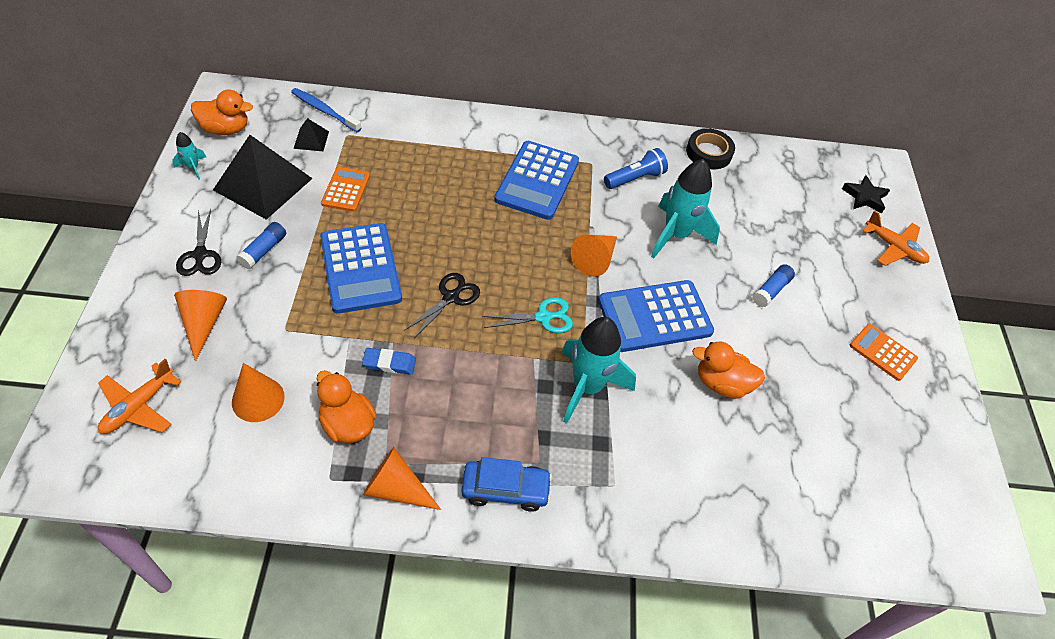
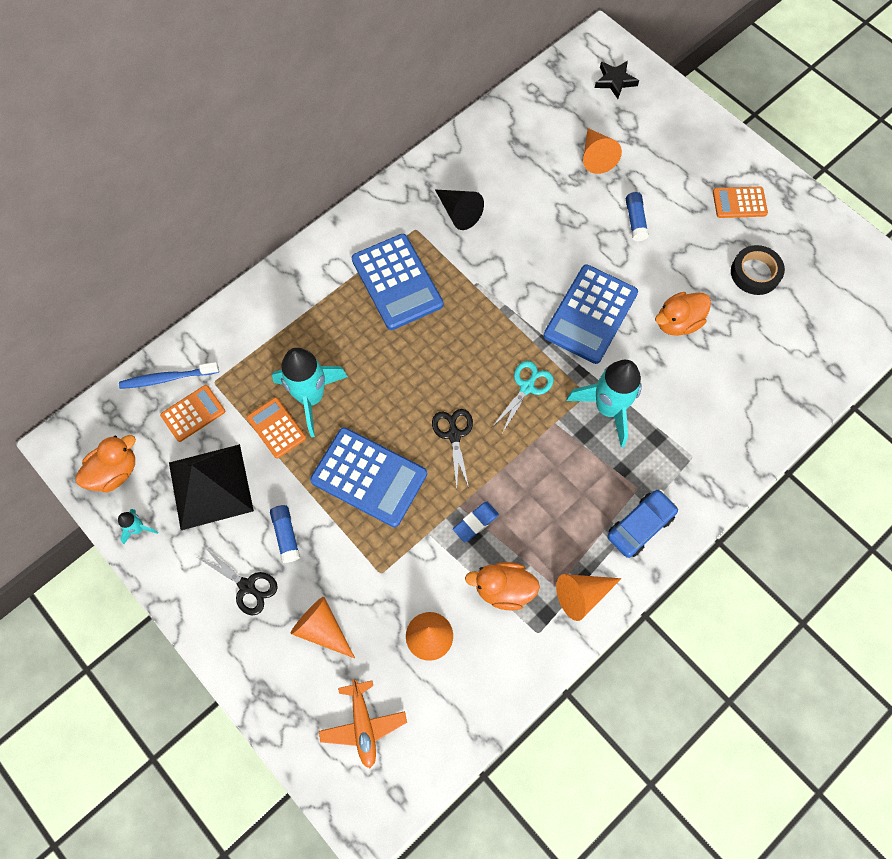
camera: 40 degrees left, 15 degrees up
black pyramid [293,118,329,151] -> orange calculator [160,385,225,442]
orange cone [571,234,617,277] -> orange cone moved to [583,128,622,174]
blue flashlight [604,148,668,189] -> black cone [435,189,484,230]
turquoise rocket [651,159,720,259] -> turquoise rocket moved to [272,348,348,437]
black tape [686,128,735,169] -> black tape moved to [731,245,785,295]
orange plane [862,210,929,266] -> none

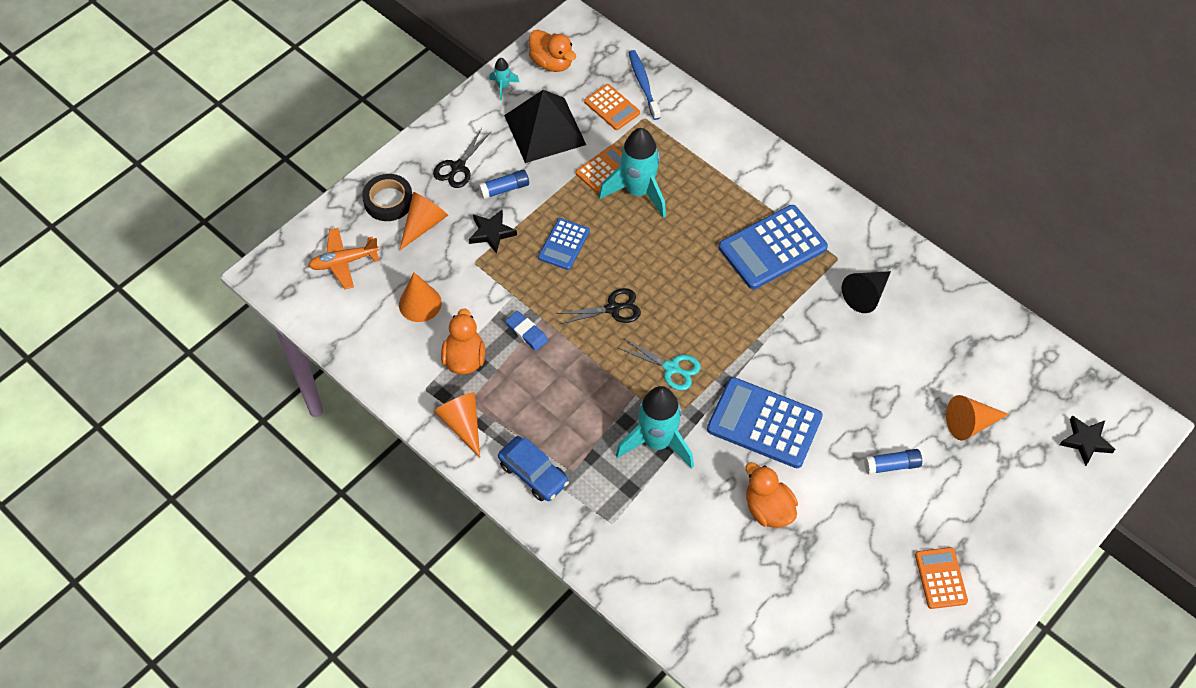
camera: 85 degrees right, 10 degrees down
blue calculator [310,427,427,527] -> blue calculator [538,218,590,270], size x0.56
black tape [731,245,785,295] -> black tape moved to [362,174,413,221]
none -> black star [469,210,517,254]

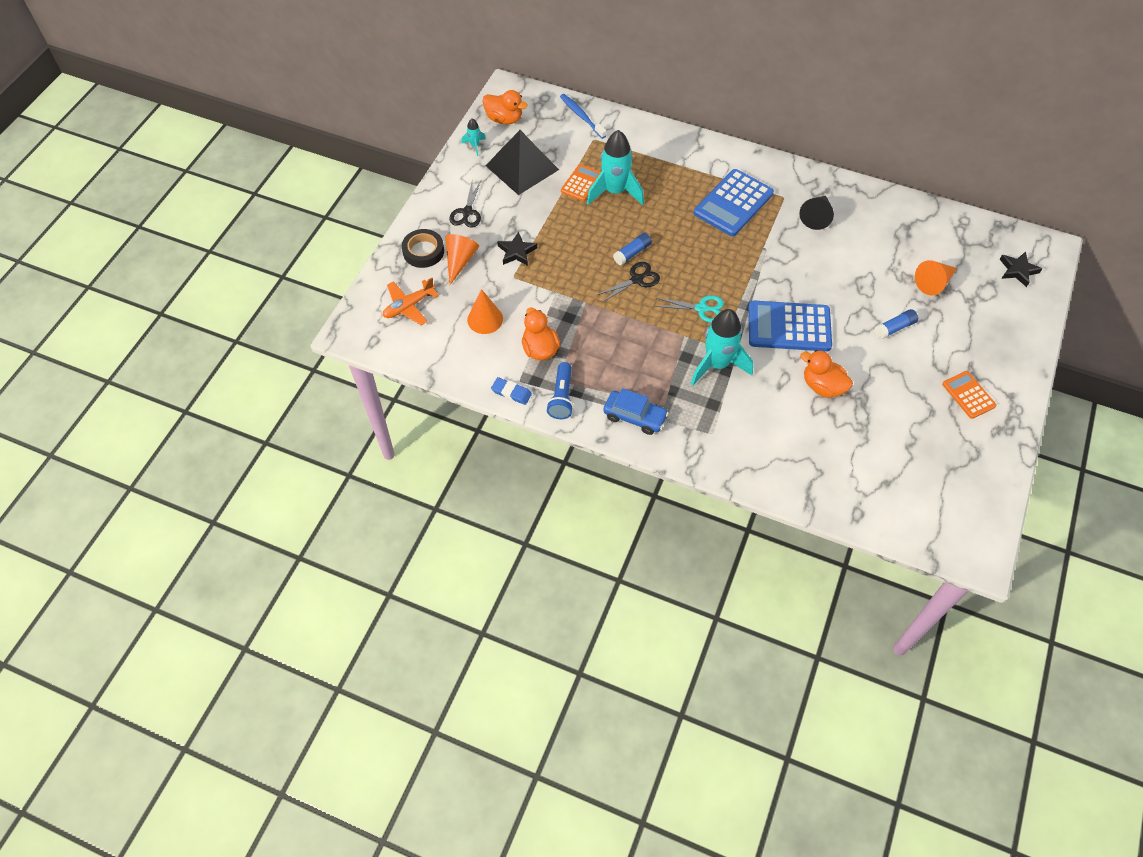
camera: 20 degrees left, 0 degrees up
orange cone [434,392,480,457] -> blue flashlight [546,362,574,419]
blue glue stick [478,170,529,199] -> blue glue stick moved to [613,233,652,265]
blue eraser [505,311,548,351] -> blue eraser moved to [491,377,532,405]
blue calculator [538,218,590,270] -> none
orange calculator [584,84,640,130] -> none

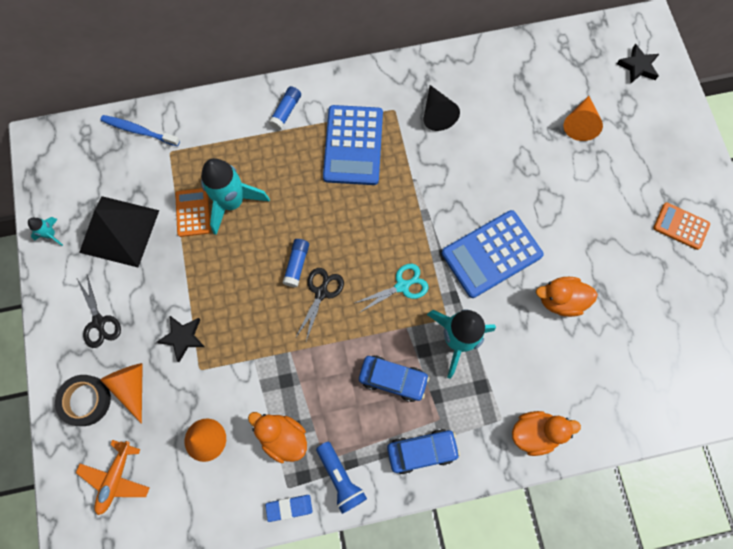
camera: 35 degrees left, 15 degrees up
orange duck [482,90,528,124] -> orange duck moved to [512,411,581,456]
blue glue stick [875,309,918,339] -> blue glue stick moved to [268,86,301,130]
none -> blue car [359,356,429,402]

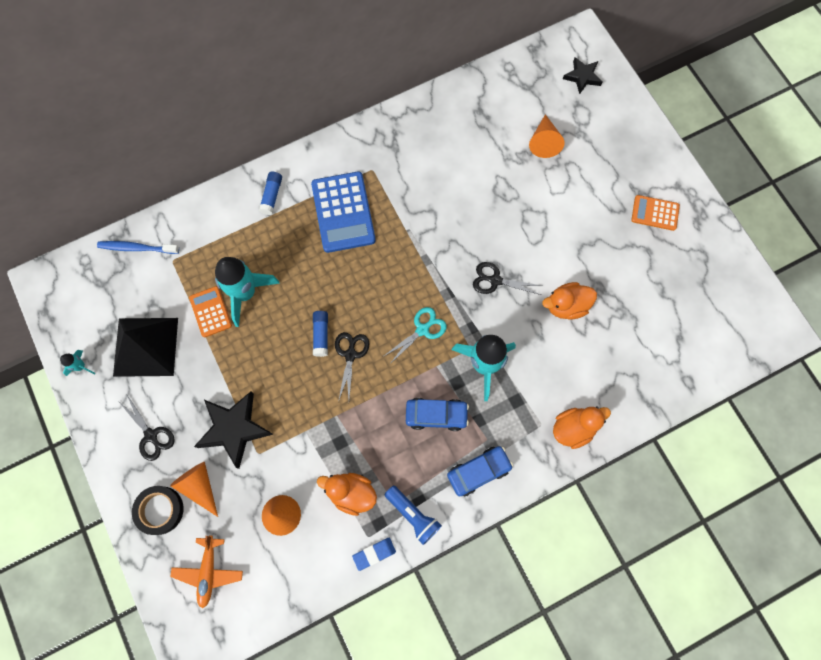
camera: 15 degrees left, 0 degrees up
black star [157,316,205,362] -> black star [194,391,273,469], size x1.71
black cone [424,85,460,131] -> none
blue calculator [442,210,543,298] -> black scissors [473,262,542,295]

